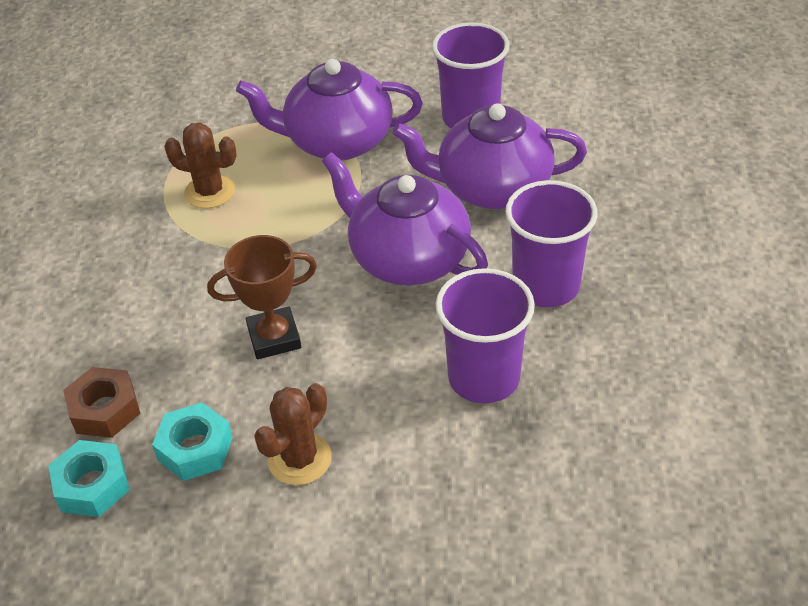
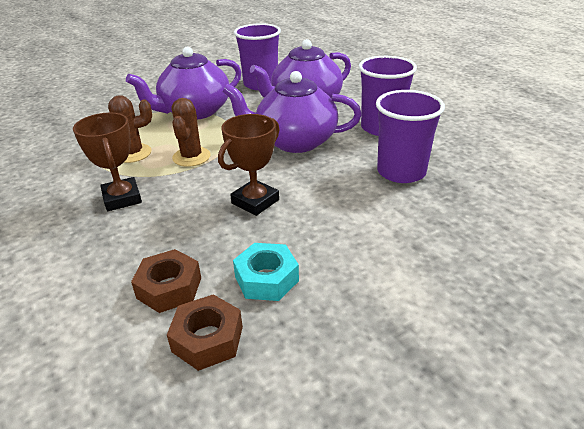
camera: 35 degrees left, 10 degrees down
turquoise nut [48,440,130,517] -> brown nut [167,294,243,371]
brown cactus [254,383,332,485] -> brown cactus moved to [172,98,211,167]
none -> brown trophy [73,113,142,211]

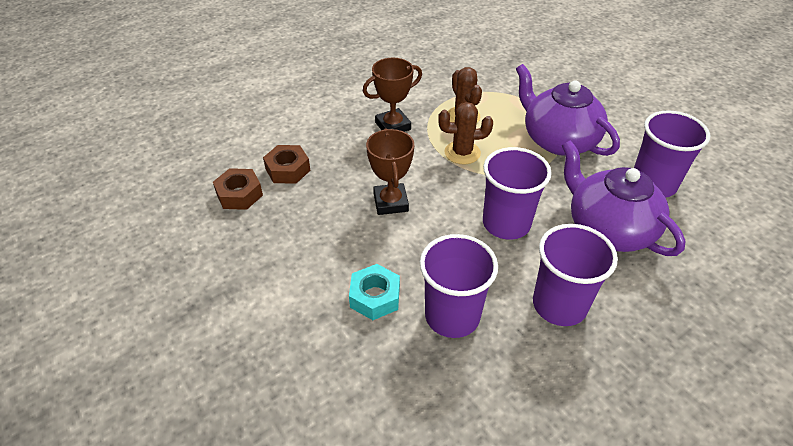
camera: 85 degrees right, 10 degrees up
brown trophy [218,114,280,216] -> brown trophy turned 45 degrees clockwise [366,129,414,215]
purple teapot [222,71,362,153] -> purple cup [483,147,552,240]
turquoise nut [233,243,299,301] -> turquoise nut moved to [349,264,400,320]

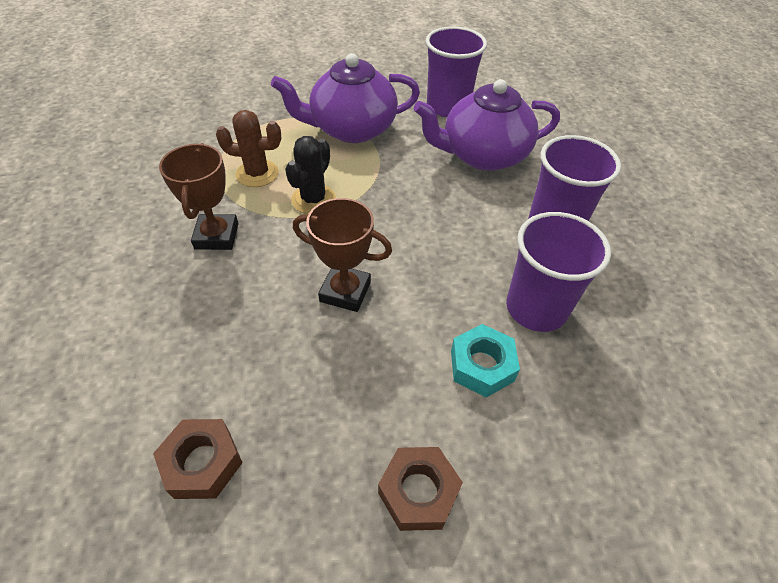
camera: 65 degrees left, 5 degrees up
brown nut [263,145,310,184] -> brown nut moved to [378,447,463,531]
brown cactus [438,102,493,165] -> black cactus [285,136,336,214]
purple cup [483,147,552,240] -> none

